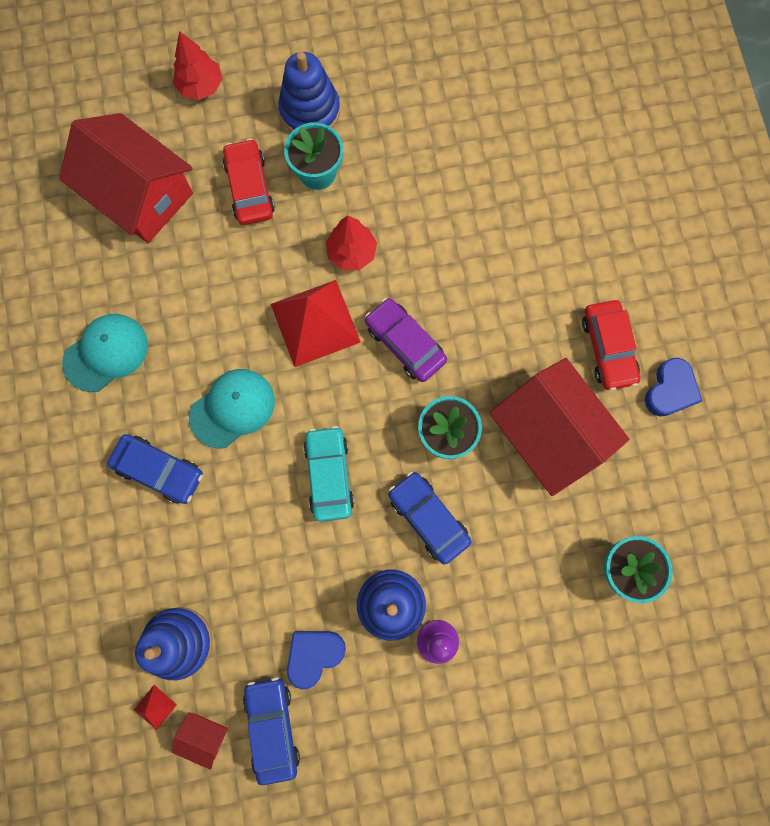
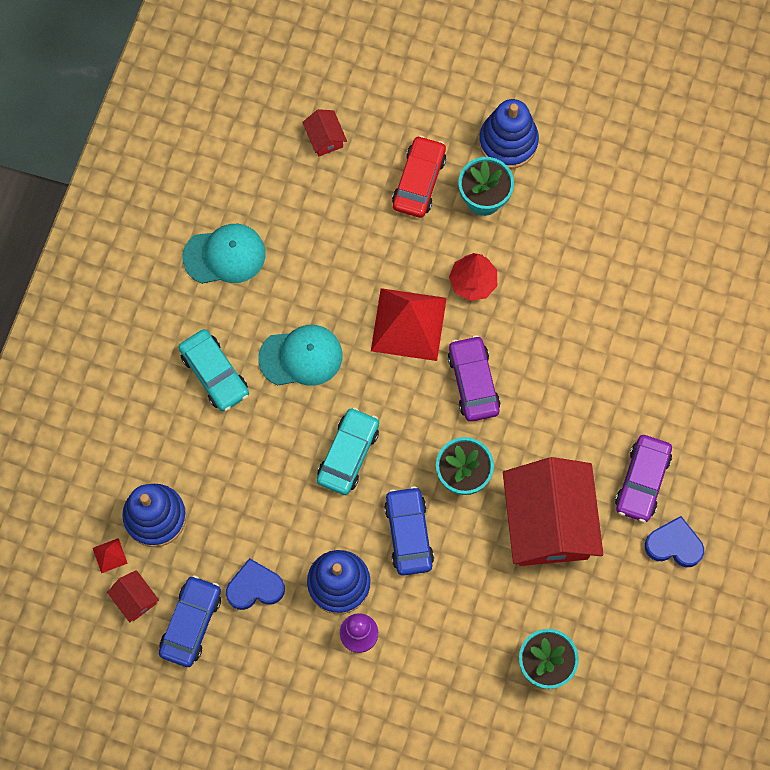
camera: 30 degrees right, 5 degrees down
red house [59,113,193,243] -> red house [302,109,347,156], size x0.41
blue car [107,434,203,504] -> turquoise car [178,329,249,412]
red tree [173,31,222,100] -> none
red car [582,300,640,391] -> purple car [615,435,672,523]
blue heart [645,358,702,417] -> blue heart turned 135 degrees counterclockwise [645,516,704,567]

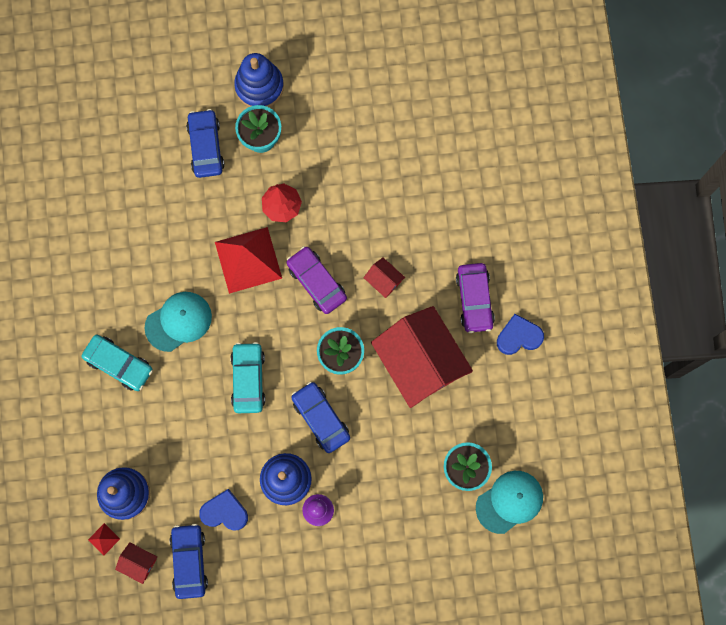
camera: 25 degrees left, 5 degrees up
turquoise cap [183,224,266,284] -> turquoise cap moved to [476,471,543,534]
blue heart [226,558,285,610] -> blue heart turned 45 degrees clockwise [199,489,248,530]
red house [302,109,347,156] -> red house moved to [363,257,405,298]
red car [392,135,446,218] -> blue car [186,109,225,178]

